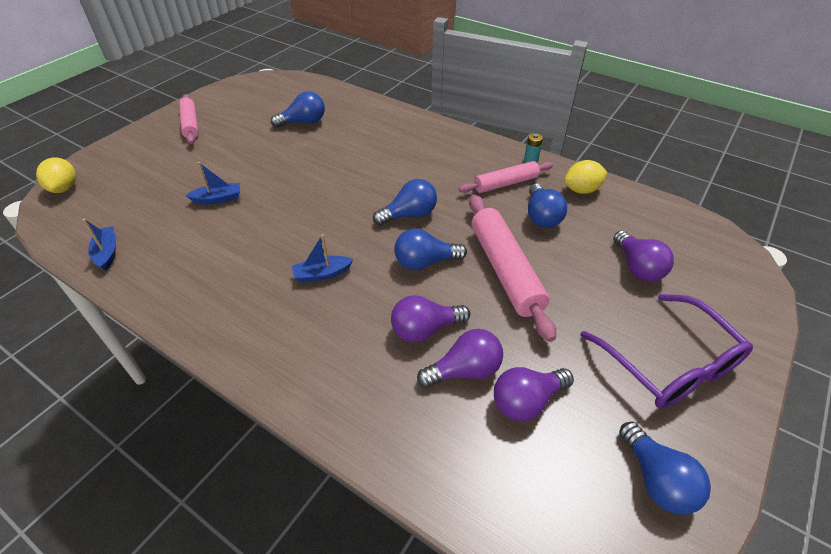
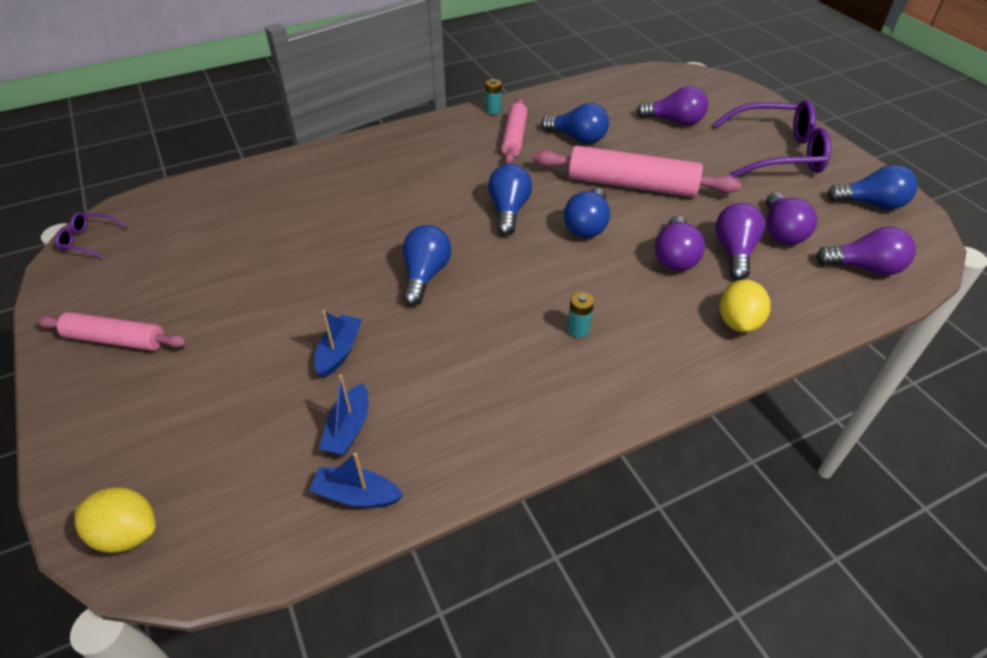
camera: 60 degrees left, 0 degrees up
blue light bulb [271,91,325,127] -> blue light bulb moved to [403,225,451,306]
blue boat [292,234,354,283] -> blue boat moved to [319,374,368,456]
yellow lemon [564,160,608,194] -> yellow lemon moved to [719,280,771,333]
none -> purple glasses [55,212,127,258]
none -> turquoise battery [567,292,594,338]
none -> purple light bulb [816,226,916,276]

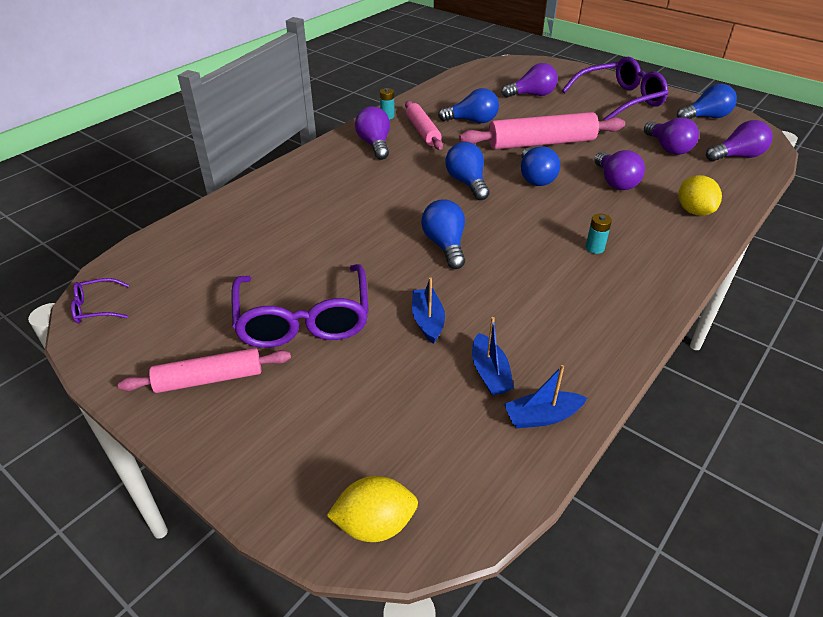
camera: 25 degrees left, 5 degrees down
purple light bulb [715,203,765,280] -> purple light bulb moved to [355,106,390,160]
none -> purple glasses [231,264,369,348]

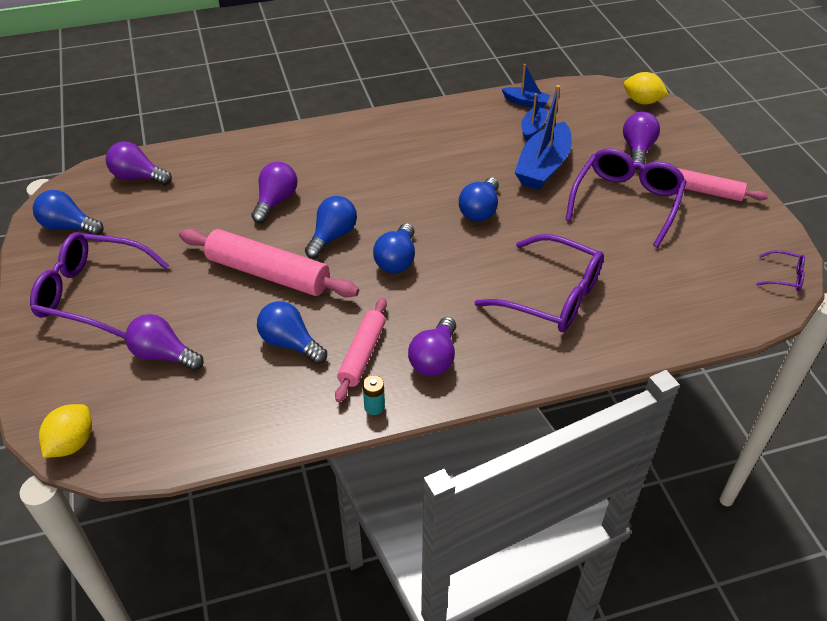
camera: 145 degrees left, 5 degrees up
blue boat [412,277,445,344] -> blue boat [515,85,572,190], size x1.89
turquoise battery [586,214,612,254] -> none
purple light bulb [644,117,699,155] -> purple light bulb moved to [623,112,660,170]
yellow lemon [678,175,722,216] -> yellow lemon moved to [39,404,92,458]
none -> purple glasses [474,234,604,332]

